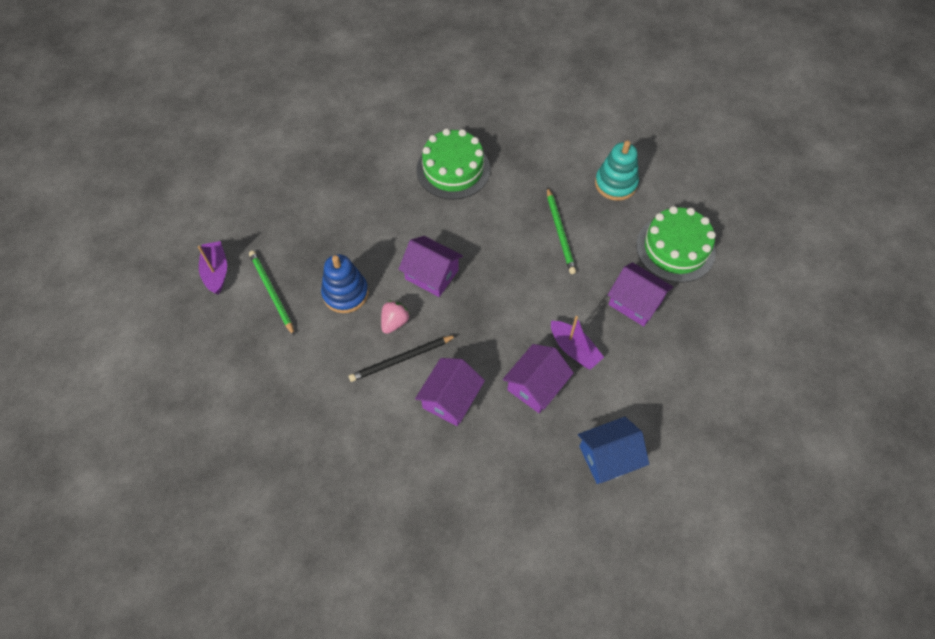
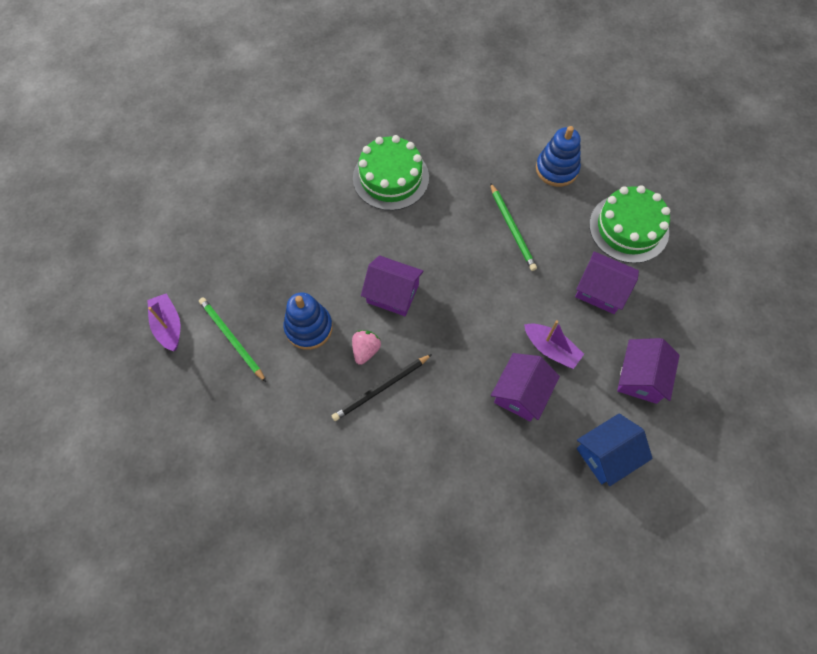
camera: 10 degrees left, 5 degrees up
purple house [415,358,485,426] -> purple house moved to [617,338,680,404]
turquoise stacking toy [595,140,639,201] -> blue stacking toy [536,126,581,187]

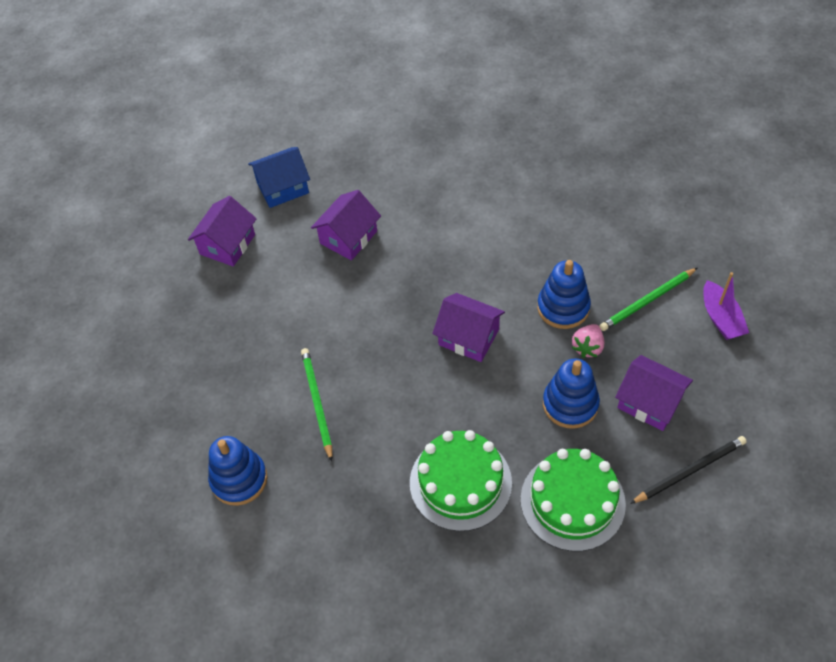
camera: 170 degrees left, 10 degrees down
green pencil [199,297,266,382] -> green pencil turned 90 degrees clockwise [600,268,697,331]
black pencil [332,354,432,421] -> black pencil moved to [630,436,747,504]
pink strawberry [352,330,381,365] -> pink strawberry moved to [572,324,604,358]
purple boat [524,320,584,369] -> none
purple house [575,251,639,314] -> purple house moved to [615,355,693,431]
green cake [589,185,670,263] -> green cake moved to [521,449,626,551]
none -> blue stacking toy [543,358,600,429]

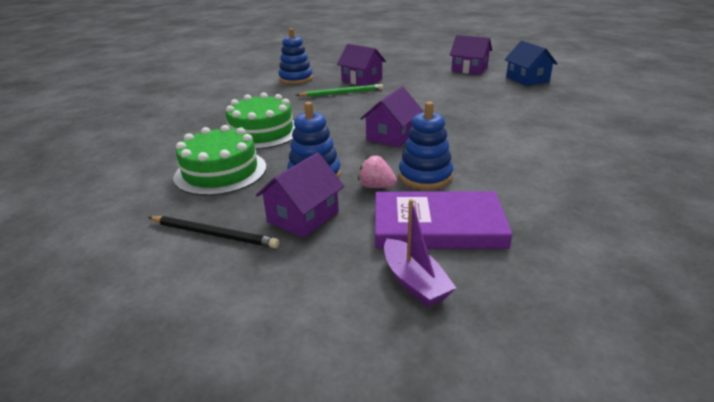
camera: 90 degrees right, 25 degrees down
purple house [311,190,381,260] -> purple house moved to [337,44,386,86]
green pencil [600,268,697,331] -> purple book [375,191,512,249]
black pencil [630,436,747,504] -> black pencil turned 45 degrees counterclockwise [148,216,279,248]
purple boat [703,272,749,340] -> purple boat turned 105 degrees counterclockwise [384,199,456,307]

